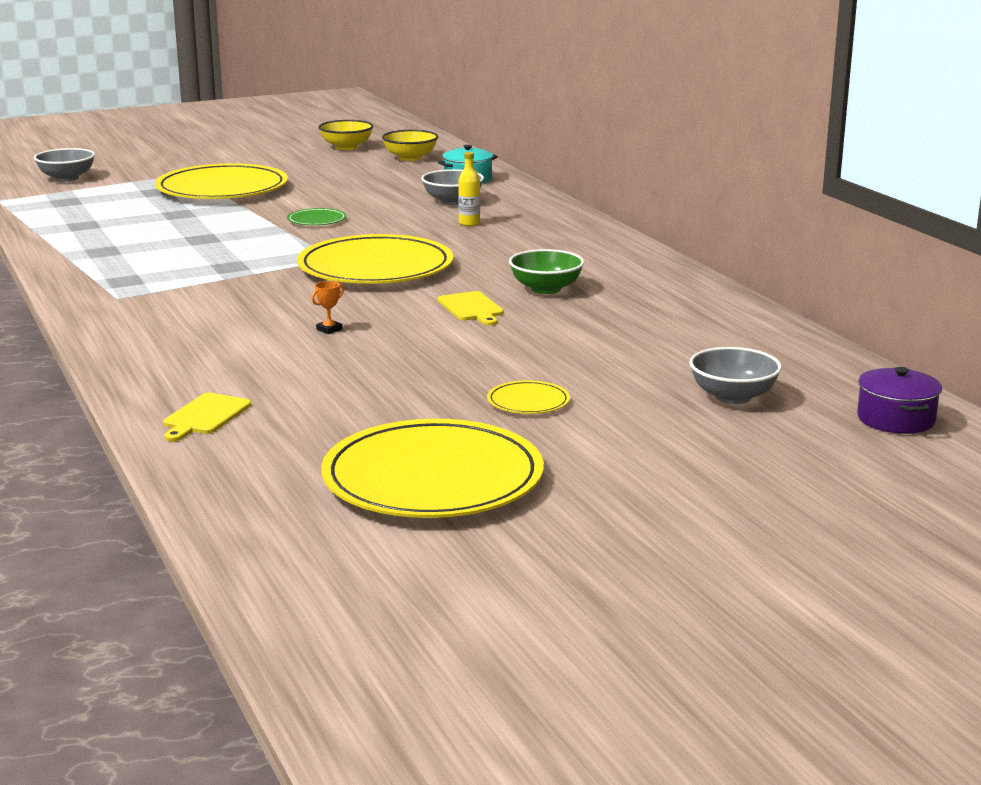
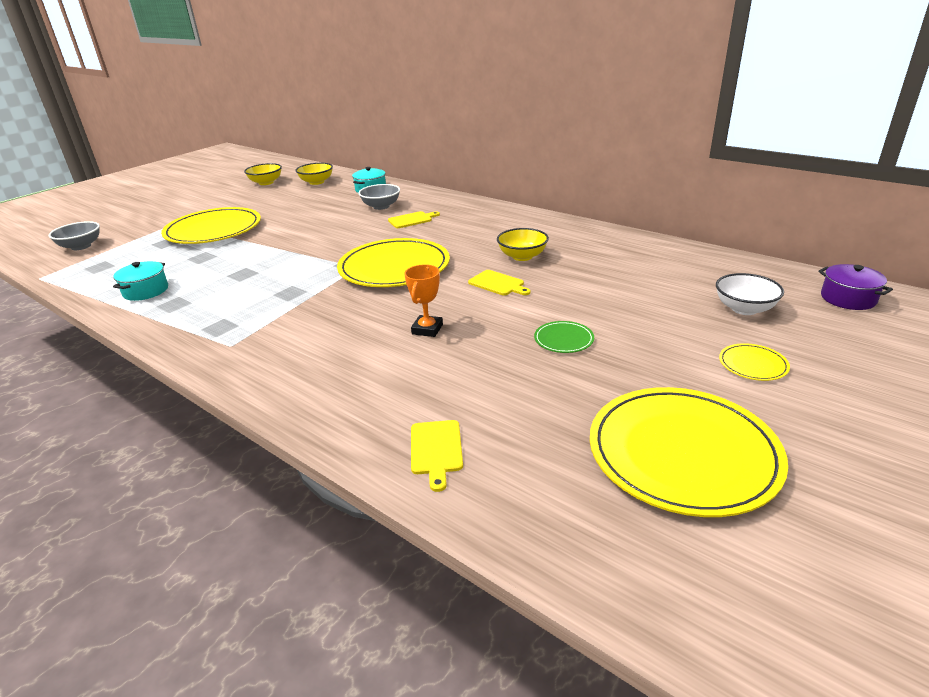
camera: 25 degrees left, 10 degrees up
green plate [287,208,347,225] -> green plate moved to [534,321,594,353]
orange trophy [311,281,344,334] -> orange trophy [404,264,443,337], size x1.75
yellow bottle [458,152,480,226] -> yellow cutting board [388,211,440,228]
yellow plate [487,380,570,414] -> yellow plate moved to [719,343,790,381]
green bowl [509,249,584,294] -> yellow bowl [497,228,549,261]
grey bowl [689,347,782,404] -> white bowl [716,273,784,315]
none -> turquoise pot [113,261,168,301]

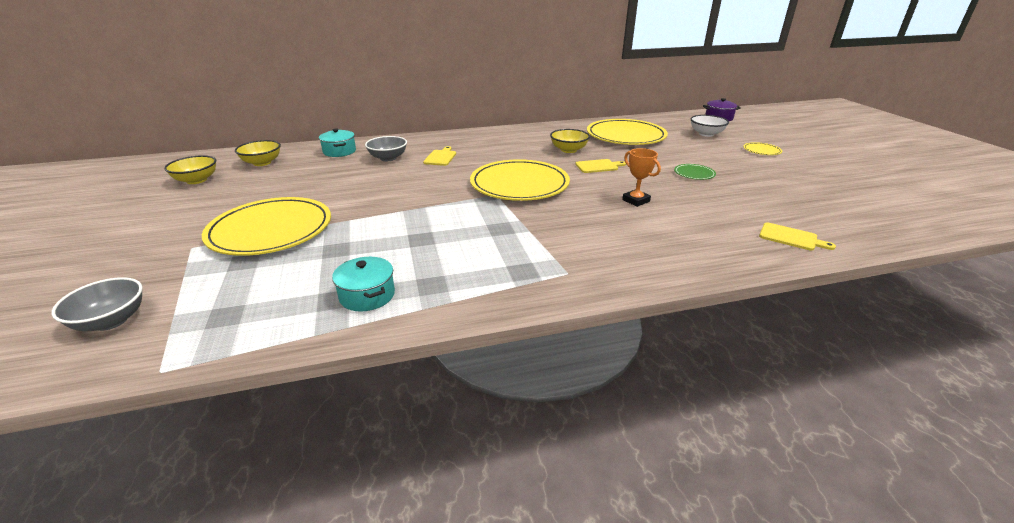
camera: 55 degrees left, 0 degrees up
yellow plate [590,387,788,517] -> yellow plate moved to [587,119,668,145]

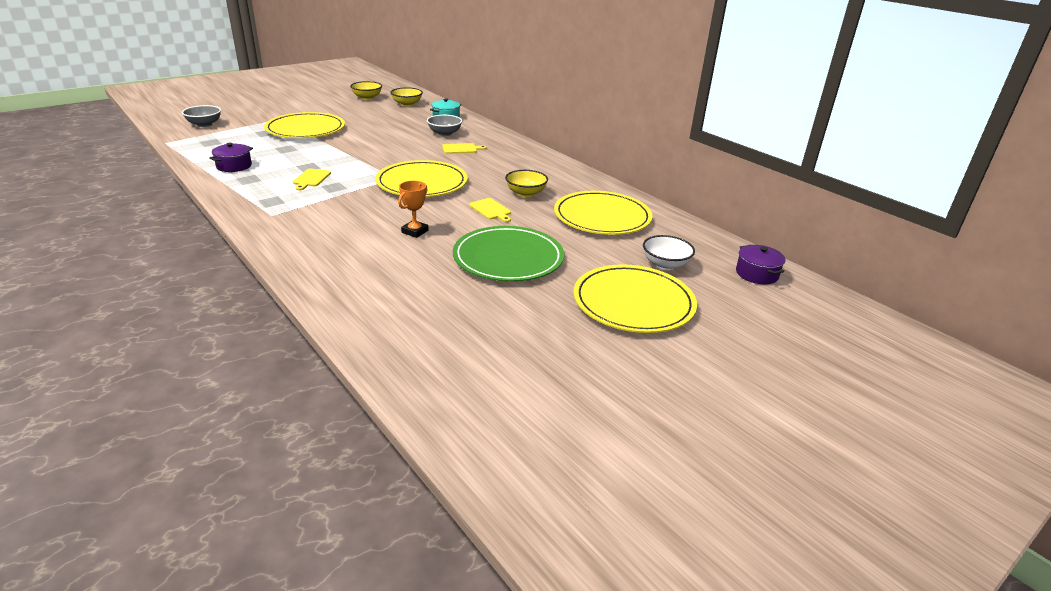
camera: 65 degrees right, 0 degrees up
turquoise pot [332,257,395,312] -> purple pot [209,143,253,172]
green plate [674,164,716,180] -> green plate [453,226,564,282], size x2.38
yellow plate [743,142,782,155] -> yellow plate [573,264,697,333], size x2.38
yellow cutting board [759,222,836,250] -> yellow cutting board moved to [293,169,331,190]

